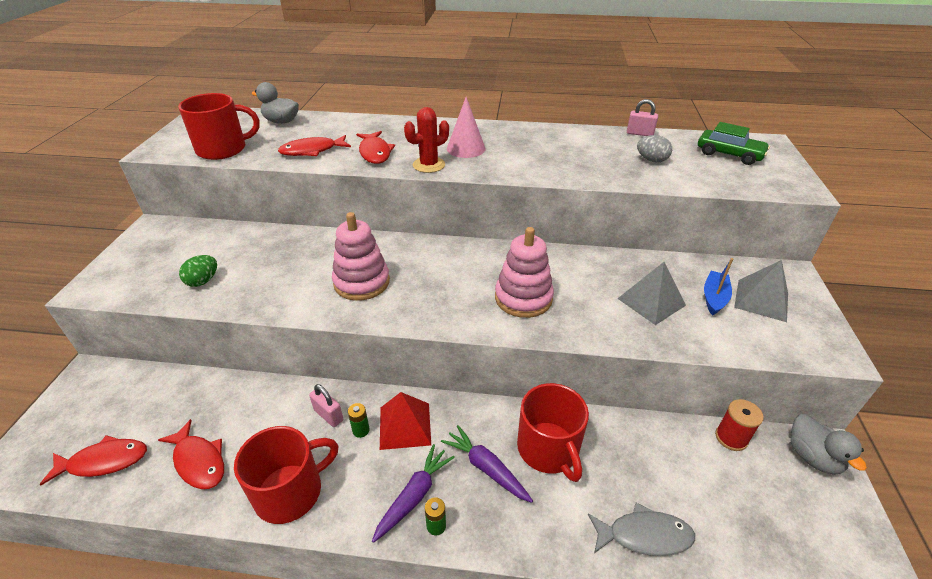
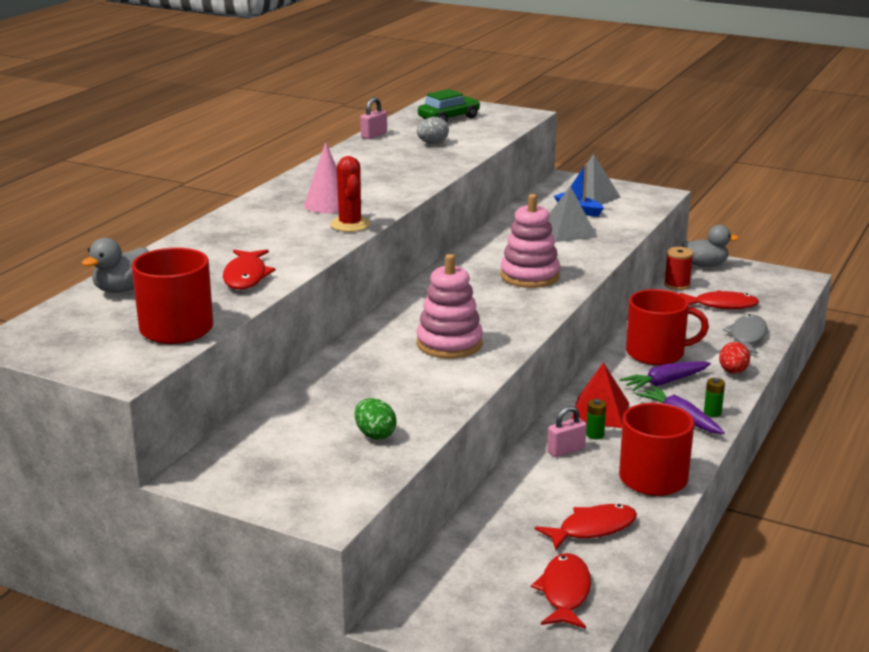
camera: 70 degrees left, 15 degrees down
red fish [356,131,395,164] -> red fish moved to [680,290,759,309]
none -> red egg [719,342,750,374]

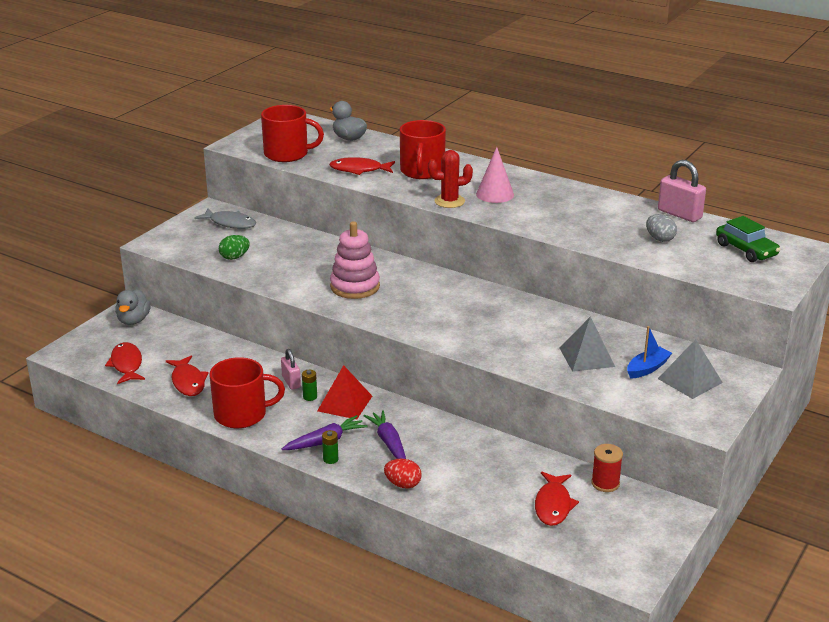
camera: 95 degrees right, 5 degrees up
pink padlock [360,97,387,139] -> pink padlock [658,160,706,222], size x1.59
pink stacking toy [500,194,560,288] -> none
red fish [531,553,591,629] -> red fish turned 120 degrees counterclockwise [105,342,145,384]
red mug [626,289,709,365] -> red mug moved to [400,120,446,179]
grey duck [682,225,739,267] -> grey duck moved to [115,289,151,325]
grey fish [723,314,768,354] -> grey fish moved to [194,208,256,229]

